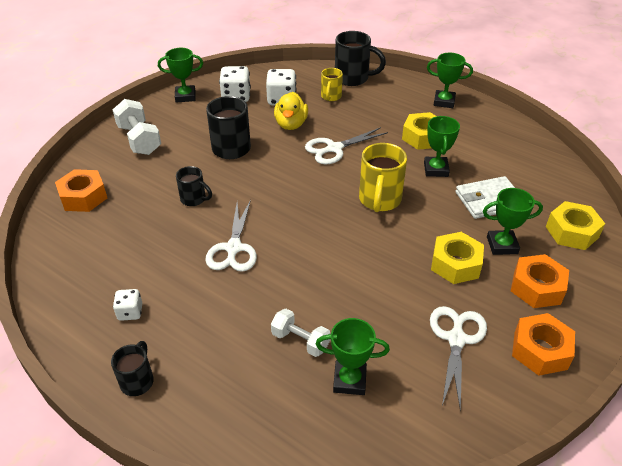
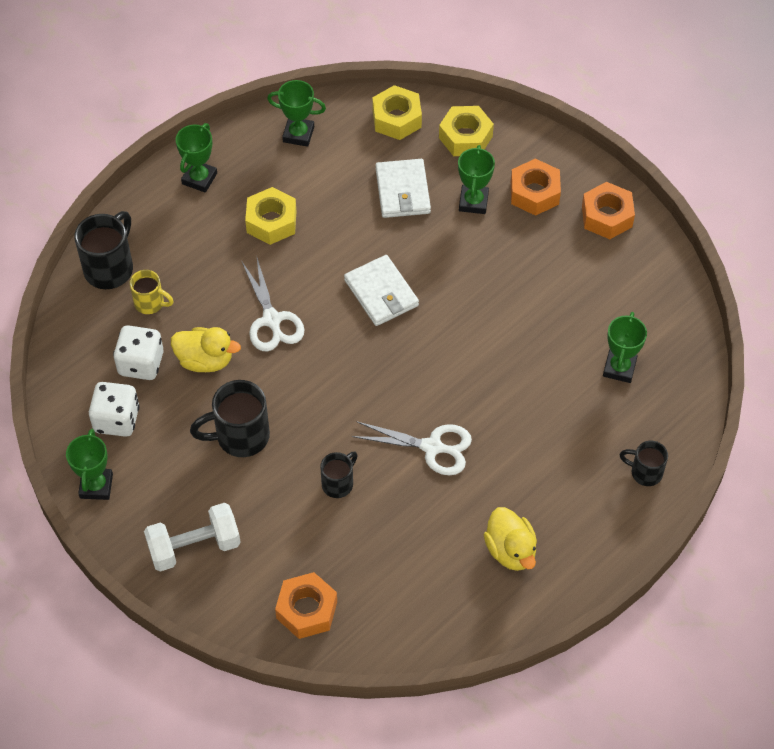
camera: 80 degrees left, 15 degrees up
black mug [111,341,154,396] -> black mug moved to [619,441,668,486]
white dice [113,289,142,321] -> yellow duck [483,507,537,571]
white dumbbell [271,309,330,357] -> none
yellow mug [359,143,407,212] -> white wallet [344,255,419,326]
green trophy [424,116,460,177] -> green trophy moved to [267,80,326,147]
white scissors [430,306,487,412] -> none
yellow nut [431,232,484,284] -> yellow nut moved to [372,85,422,140]

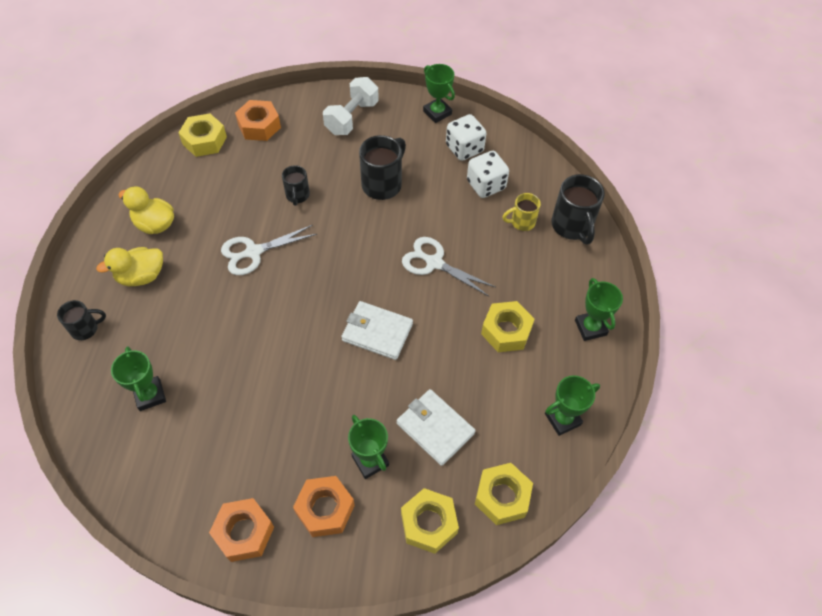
camera: 140 degrees right, 0 degrees up
yellow duck [171,327,241,372] -> yellow duck moved to [96,247,163,286]
none -> yellow nut [179,113,227,157]

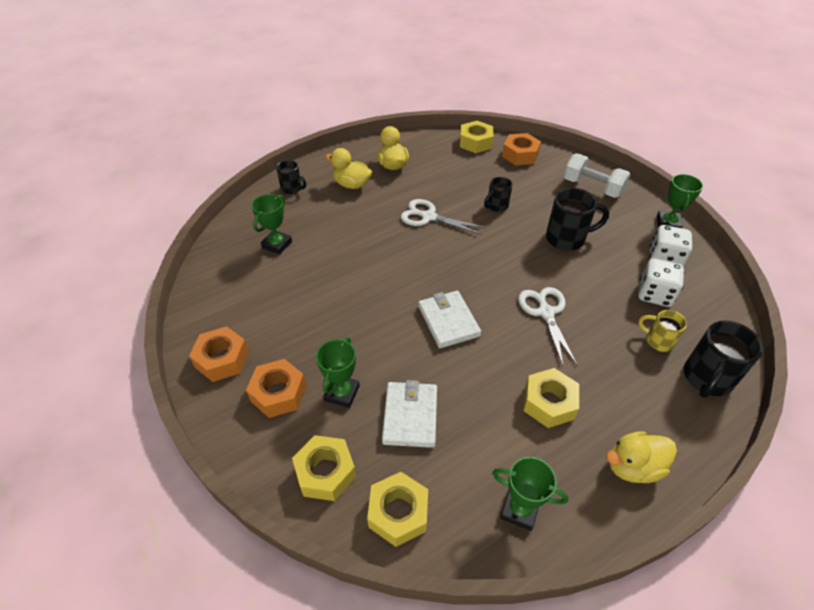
camera: 50 degrees right, 10 degrees down
white dumbbell [323,77,379,135] -> white dumbbell turned 45 degrees clockwise [564,153,631,198]
green trophy [575,278,623,341] -> yellow duck [606,431,677,483]

